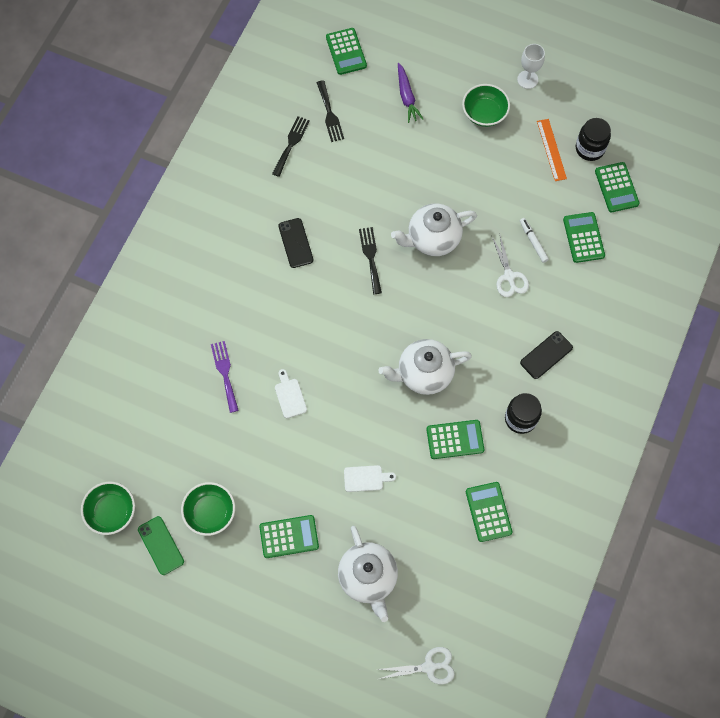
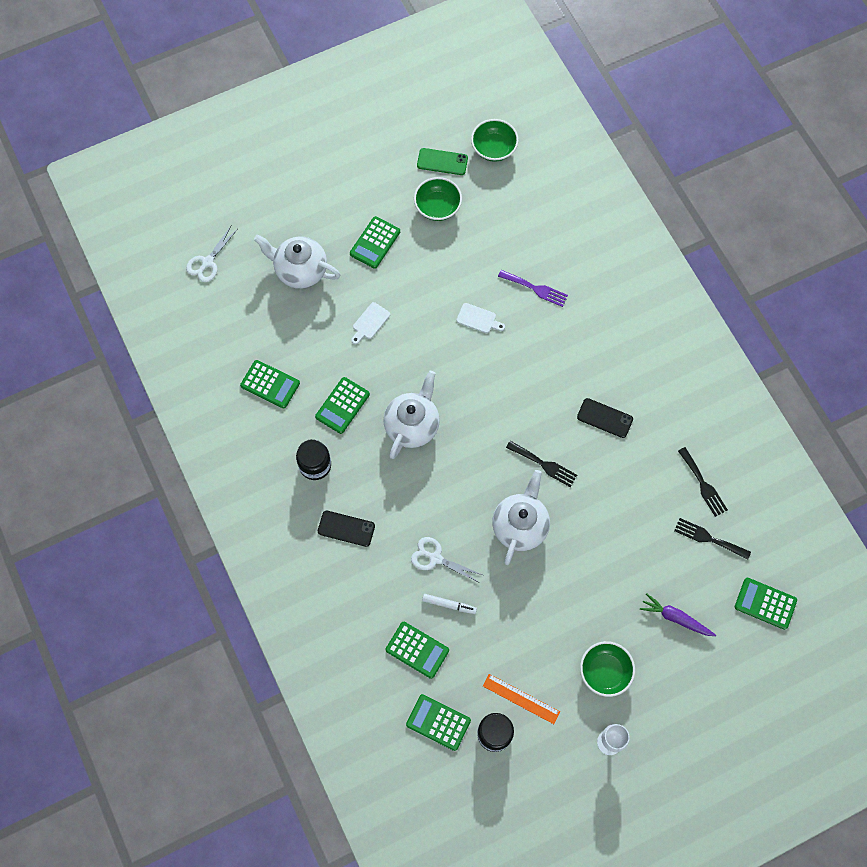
camera: 130 degrees right, 0 degrees up
black phone [520,331,573,379] -> black phone turned 75 degrees counterclockwise [318,511,375,547]

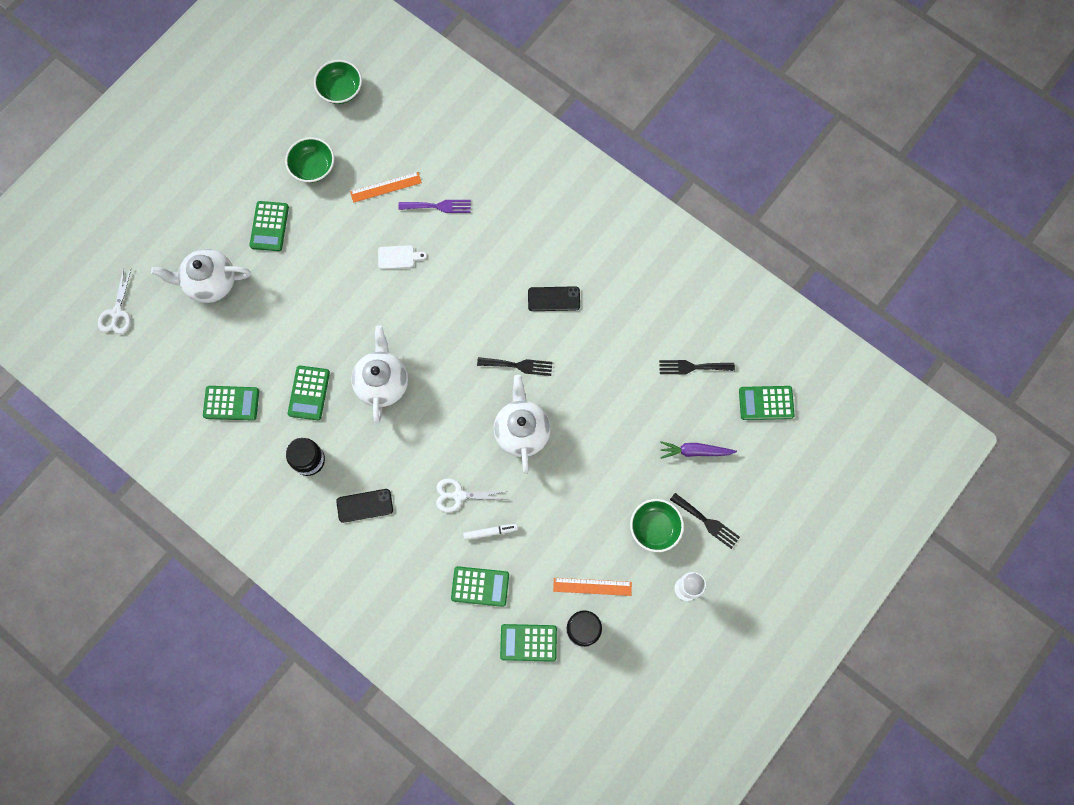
camera: 25 degrees left, 5 degrees up
white cutting board [351,302,390,344] -> none
green phone [417,148,468,175] -> none
black fork [678,447,728,517] -> black fork moved to [670,493,740,549]
none -> orange ruler [350,172,422,203]

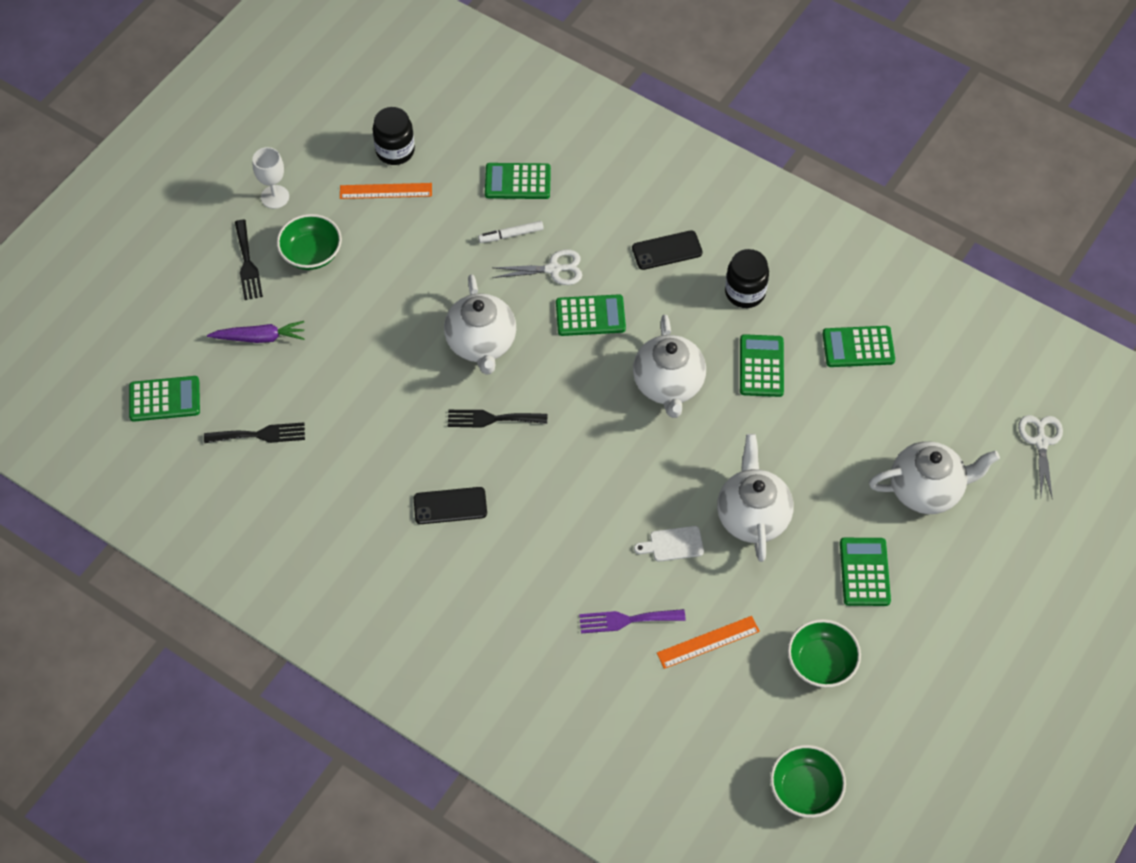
camera: 175 degrees right, 15 degrees down
green calculator [500,624,557,662] -> green calculator moved to [556,294,626,336]
black fork [670,493,740,549] -> black fork turned 135 degrees counterclockwise [235,220,263,300]
none -> white teapot [717,434,794,562]

